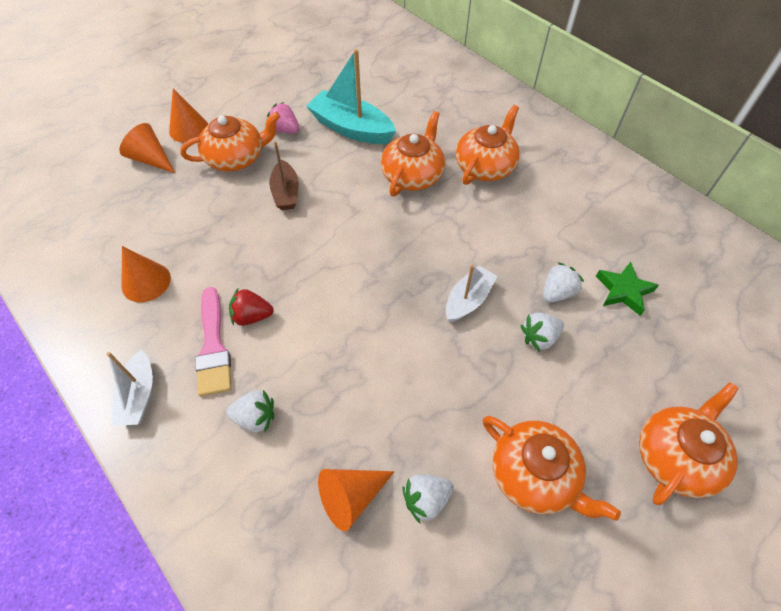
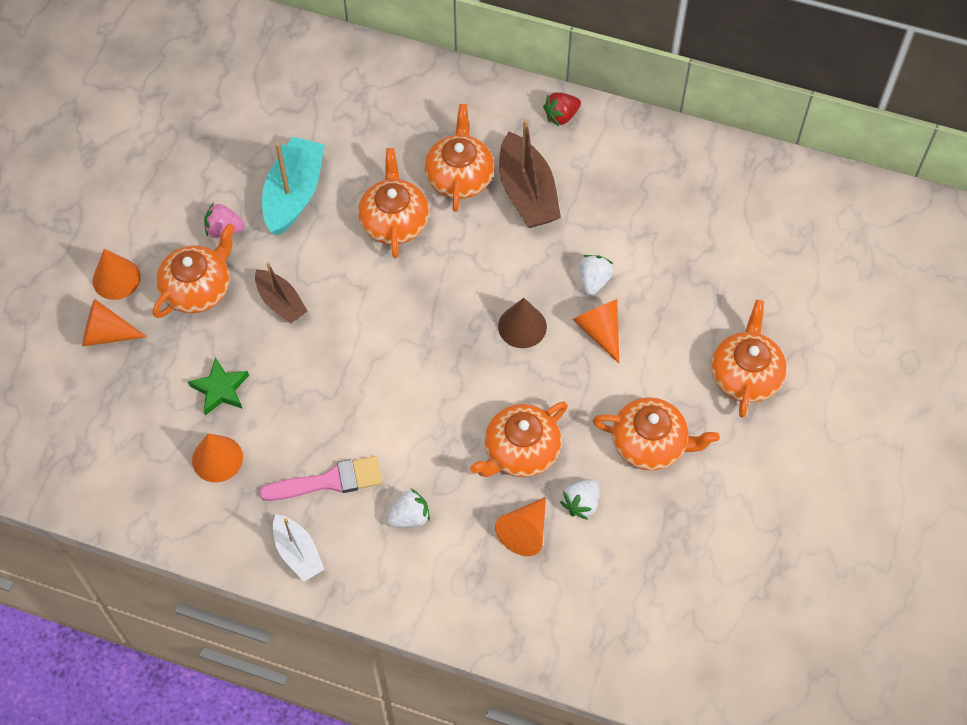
camera: 30 degrees left, 5 degrees up
pink brush [195,287,231,396] -> pink brush turned 60 degrees counterclockwise [259,456,382,501]
red strawberry [229,289,274,326] -> red strawberry moved to [543,92,581,126]
turquoise boat [306,49,396,144] -> turquoise boat turned 105 degrees clockwise [262,137,325,236]
white boat [446,264,497,322] -> brown cone [498,298,547,348]
white strawberry [521,313,564,352] -> orange cone [572,299,619,363]
green star [596,262,659,316] -> green star moved to [188,358,249,415]
none -> orange teapot [470,402,568,477]
none -> brown boat [499,119,561,228]

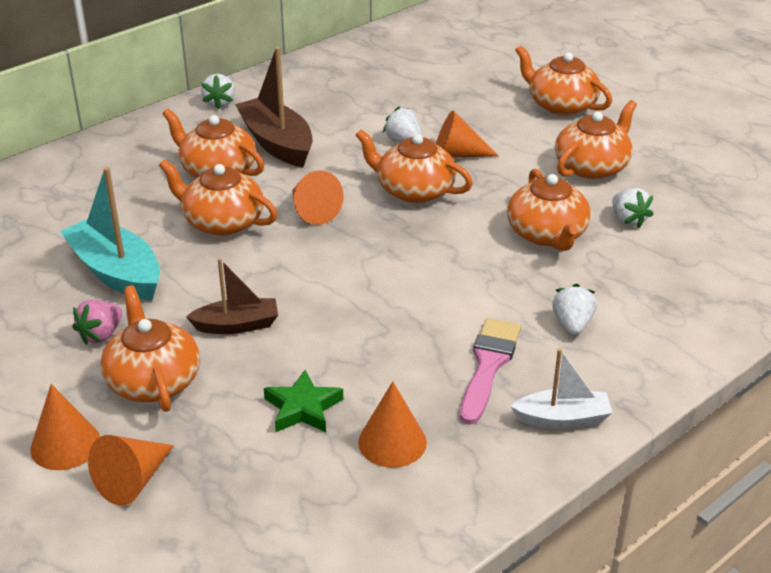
camera: 60 degrees left, 25 degrees down
orange cone [495,497,546,556] -> orange cone moved to [292,170,343,225]
brown cone [498,298,547,348] -> orange teapot [355,129,473,203]
brown boat [499,119,561,228] -> brown boat turned 135 degrees counterclockwise [235,47,313,167]
red strawberry [543,92,581,126] -> white strawberry [201,74,235,109]

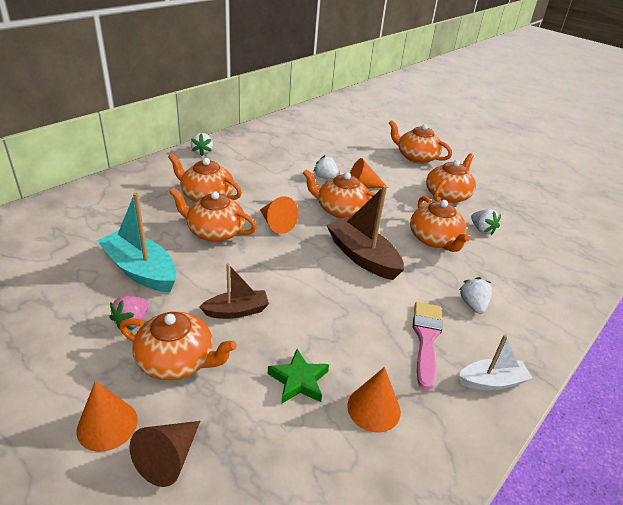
camera: 10 degrees left, 0 degrees up
orange cone [88,435,174,505] -> brown cone [130,421,200,487]
orange teapot [100,285,200,412] -> orange teapot turned 135 degrees clockwise [119,312,237,380]
brown boat [235,47,313,167] -> brown boat moved to [327,185,404,280]

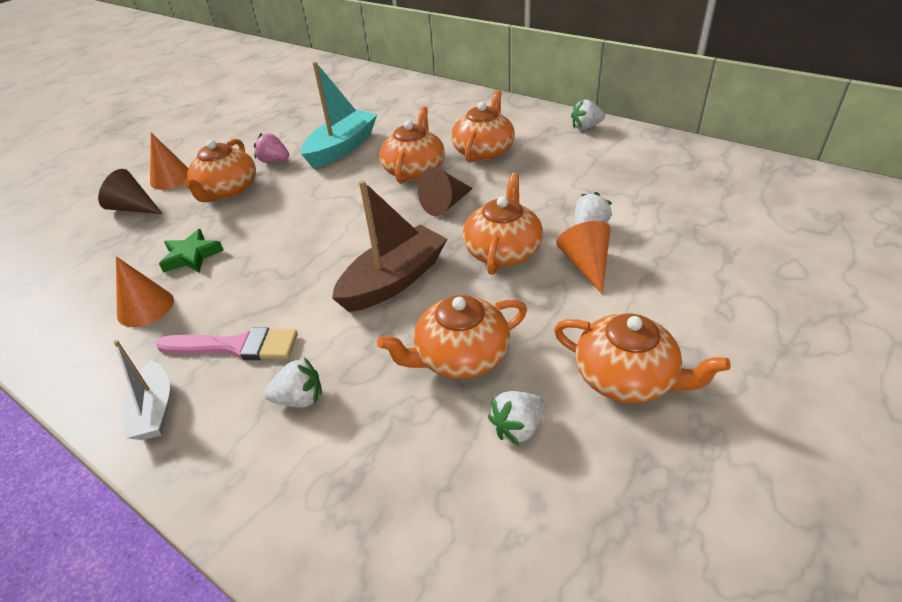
camera: 90 degrees right, 5 degrees up
brown boat [199,263,269,319] -> none
orange cone [260,196,299,234] -> brown cone [418,167,473,216]
orange teapot [389,120,452,164] -> none

